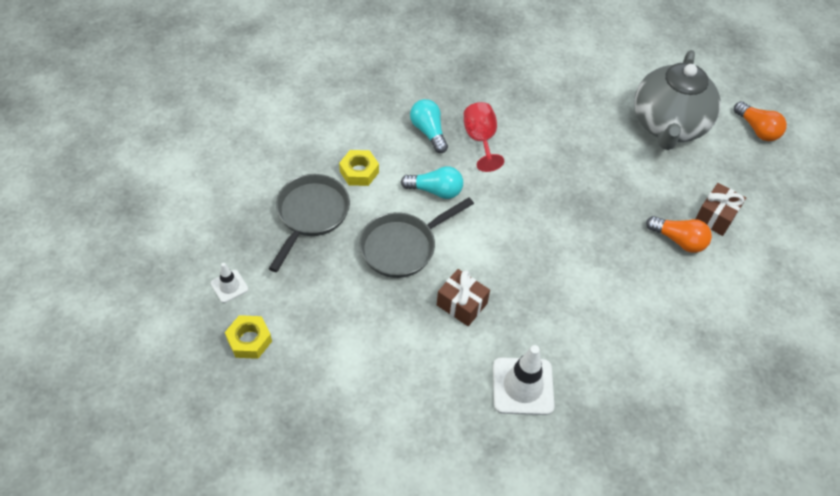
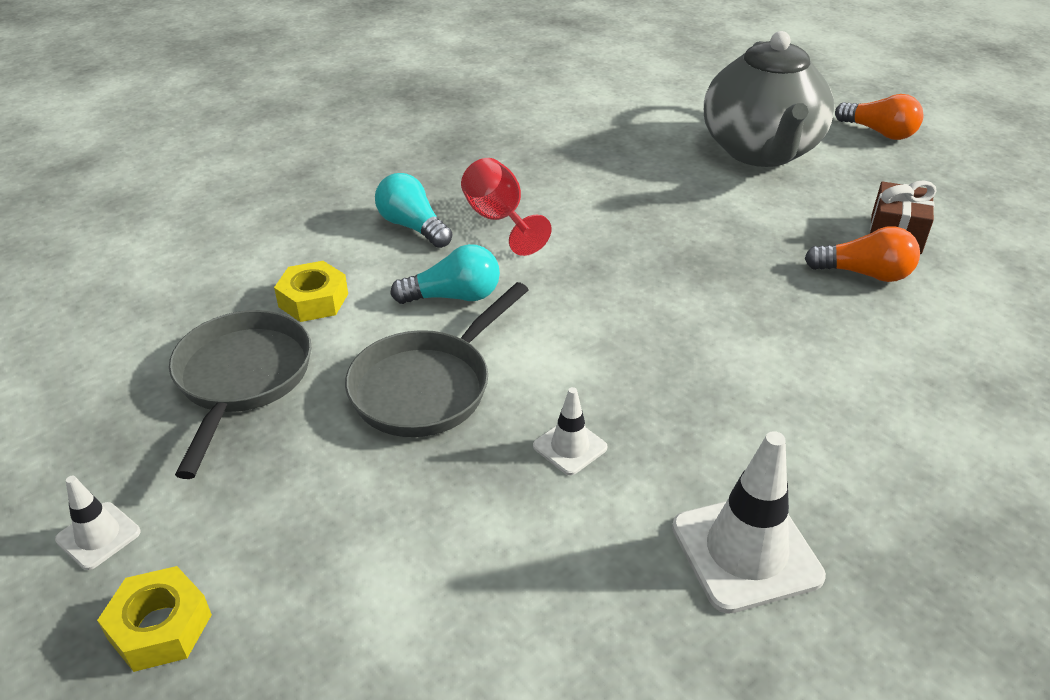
camera: 15 degrees left, 15 degrees down
brown gift [437,269,490,326] -> white traffic cone [533,387,607,475]

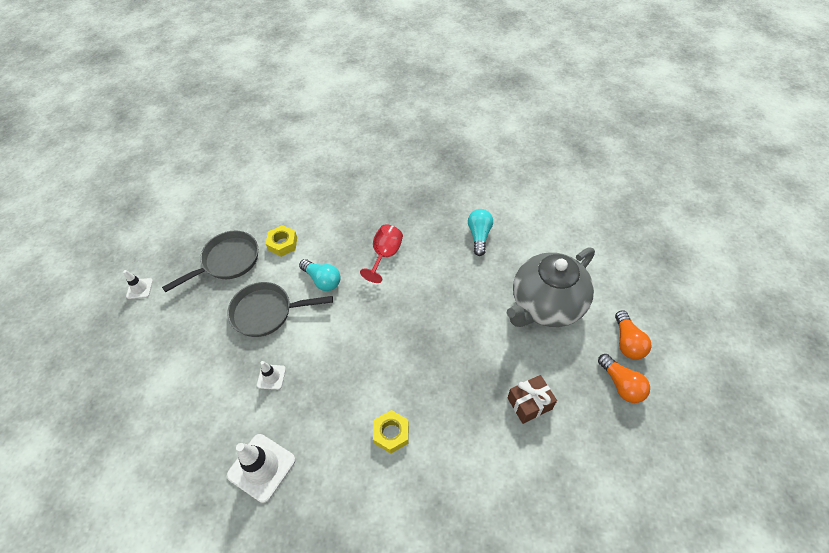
camera: 50 degrees right, 15 degrees up
yellow nut [97,566,212,672] -> yellow nut moved to [373,410,409,453]
turquoise light bulb [375,173,452,248] -> turquoise light bulb moved to [468,209,493,256]
orange light bulb [805,226,920,282] -> orange light bulb moved to [598,354,650,403]

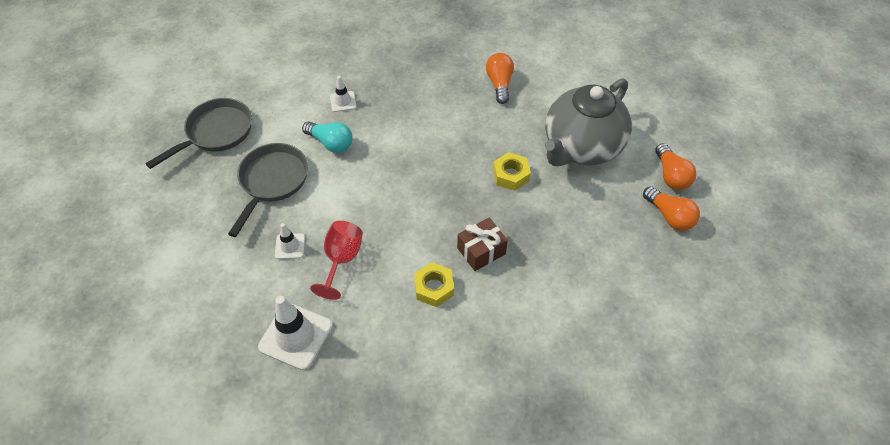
camera: 10 degrees left, 0 degrees up
white traffic cone [123,270,153,299] -> white traffic cone moved to [330,76,357,112]
grey pan [227,282,333,337] -> grey pan turned 120 degrees clockwise [228,143,308,237]
yellow nut [266,225,297,257] -> yellow nut moved to [493,152,531,191]
red goblet [360,224,403,283] -> red goblet moved to [310,221,363,300]
turquoise light bulb [468,209,493,256] -> orange light bulb [486,53,514,104]
brown gift [508,375,557,424] -> brown gift moved to [457,217,508,271]

